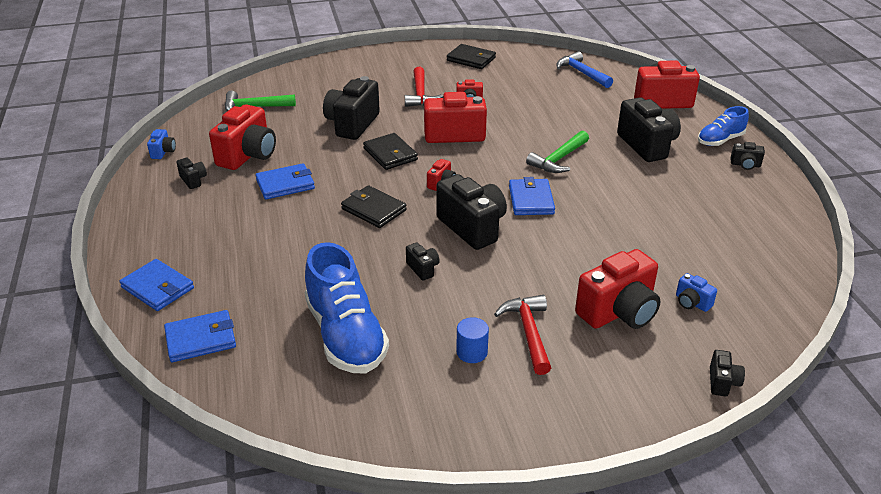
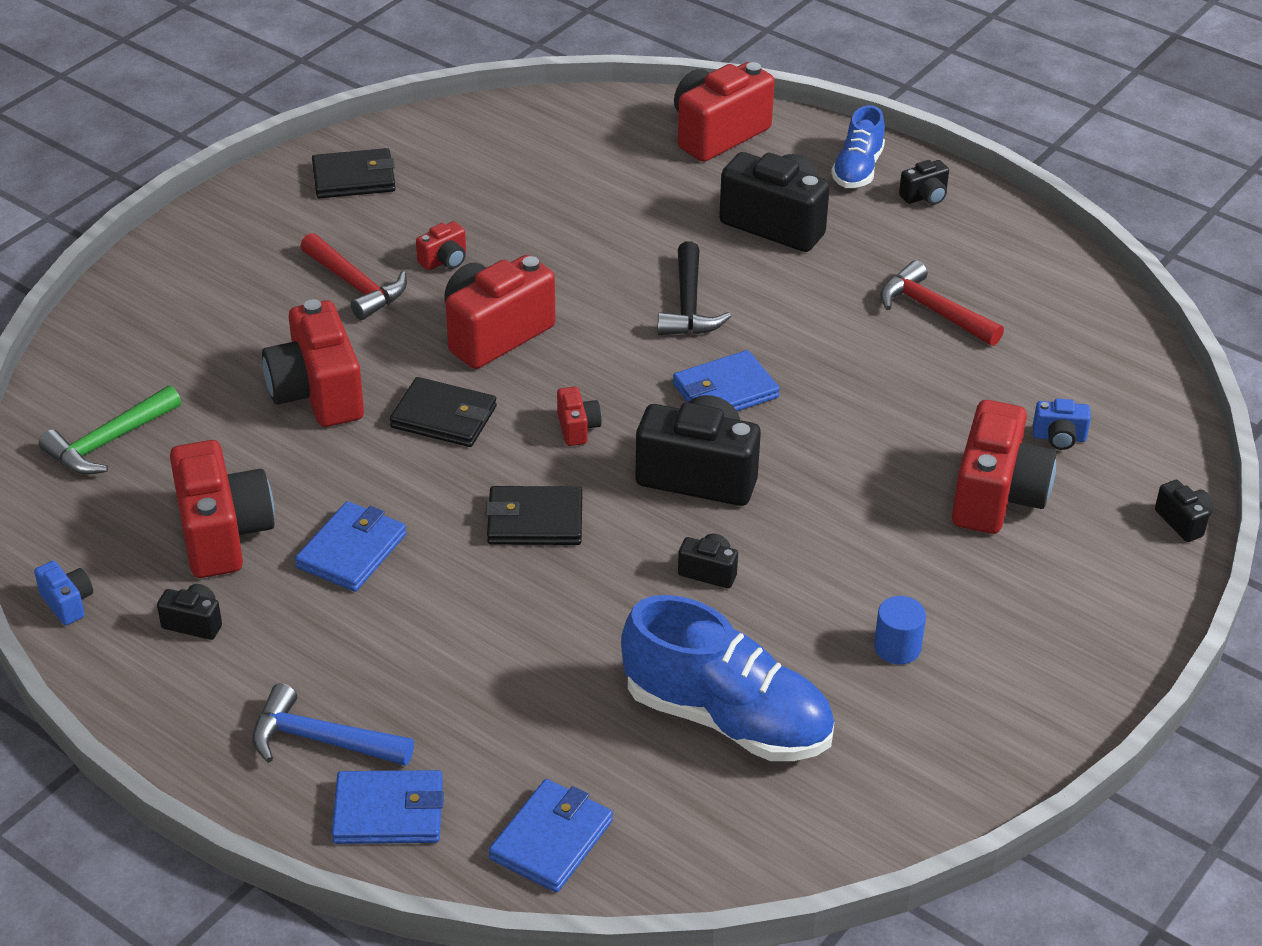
camera: 40 degrees left, 5 degrees up
black camera [323,76,380,140] -> red camera [262,299,364,427]
red hammer [494,295,551,375] -> red hammer moved to [880,260,1004,346]
blue wallet [509,177,555,215] -> blue wallet turned 75 degrees counterclockwise [673,350,780,411]
green hammer [526,131,589,173] -> black hammer [657,241,731,335]
blue hammer [556,51,613,88] -> blue hammer moved to [252,683,414,766]

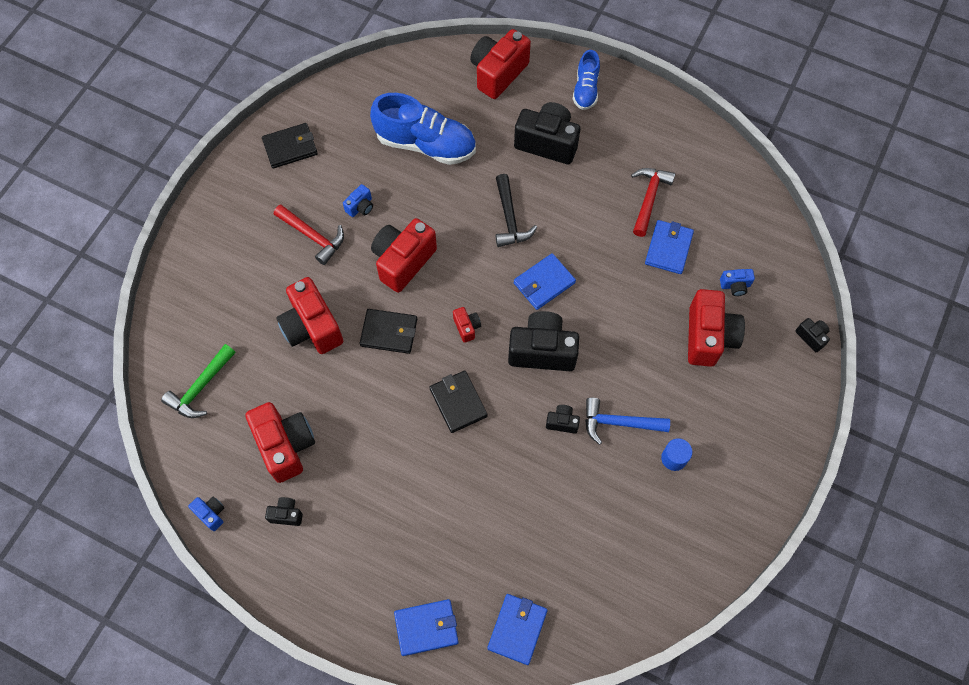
camera: 10 degrees left, 25 degrees up
blue hammer [252,683,414,766] -> blue hammer moved to [585,398,670,445]
blue wallet [295,501,406,592] -> blue wallet moved to [645,220,694,274]
red camera [416,221,466,270] -> blue camera [343,184,373,217]
black wallet [485,486,582,545] -> black wallet turned 75 degrees clockwise [429,371,488,433]
blue shoe [621,595,834,761] -> blue shoe moved to [370,93,476,165]
red hammer [880,260,1004,346] -> red hammer turned 75 degrees clockwise [631,168,675,237]
black camera [899,160,949,205] -> none

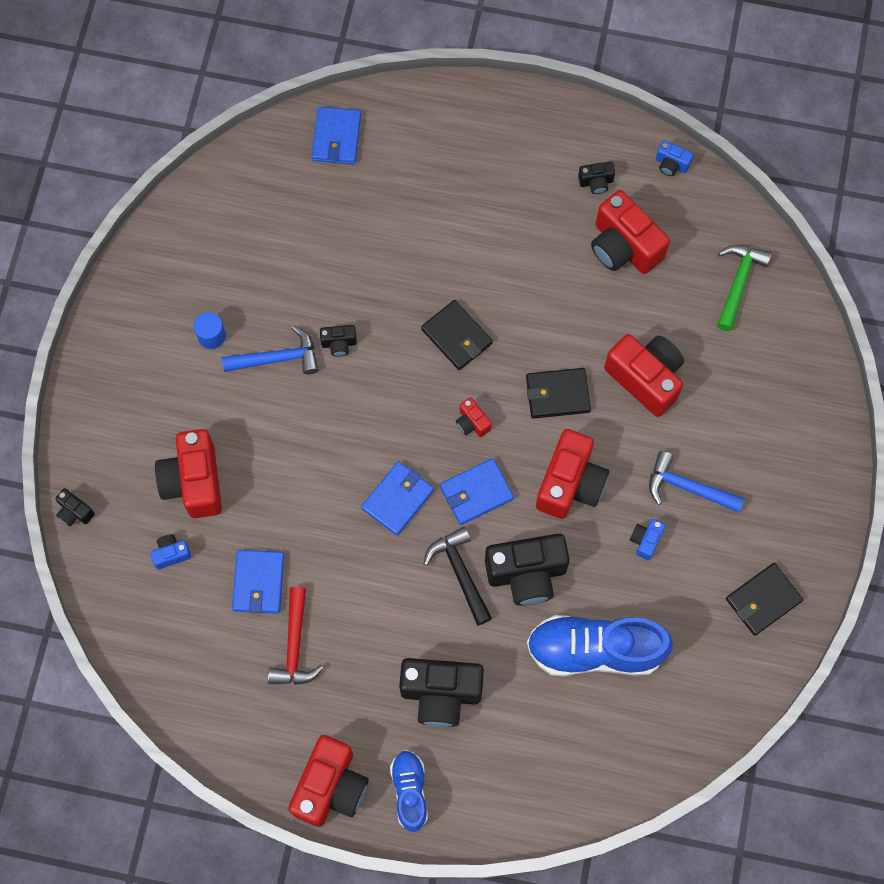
camera: 165 degrees right, 5 degrees up
red hammer [274,204,344,265] -> blue hammer [649,451,744,513]
blue wallet [394,599,459,656] -> blue wallet moved to [440,458,514,525]
red camera [470,29,531,99] -> red camera moved to [288,735,368,827]
black camera [508,311,579,371] -> black camera moved to [485,534,570,606]

